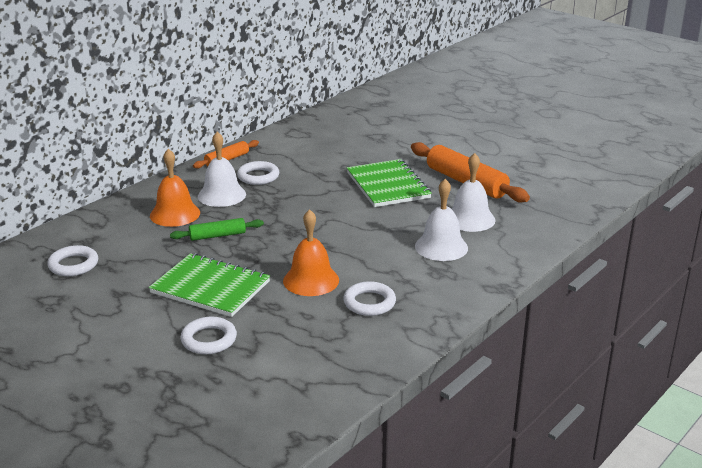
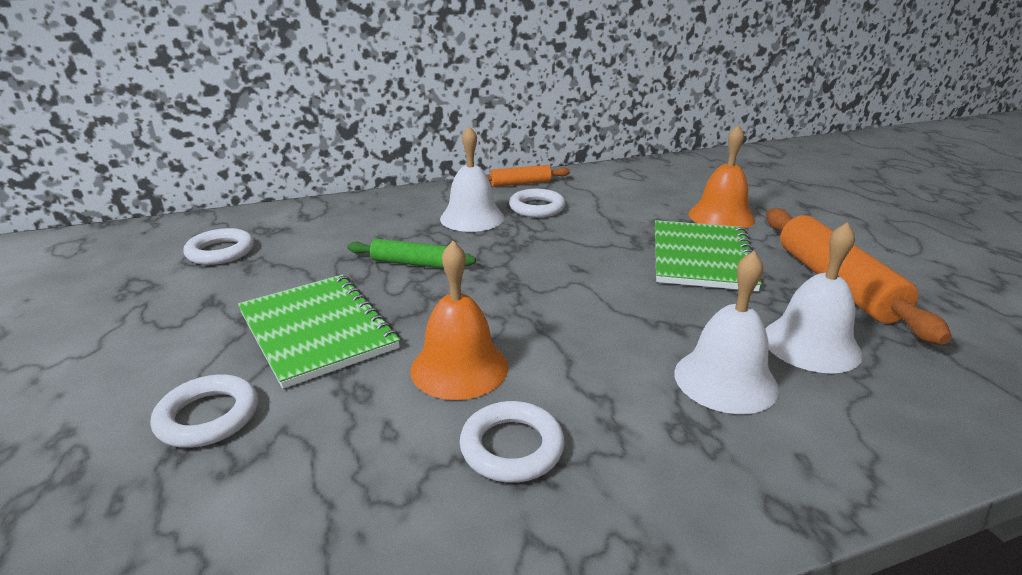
camera: 30 degrees right, 0 degrees up
orange bell [150,149,200,227] -> orange bell moved to [688,125,755,229]

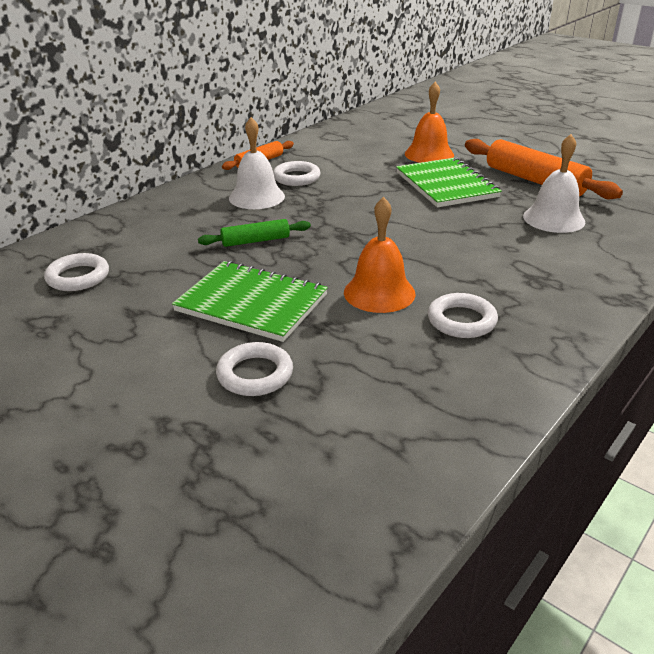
camera: 30 degrees left, 5 degrees up
white bell [674,251,779,414] -> none

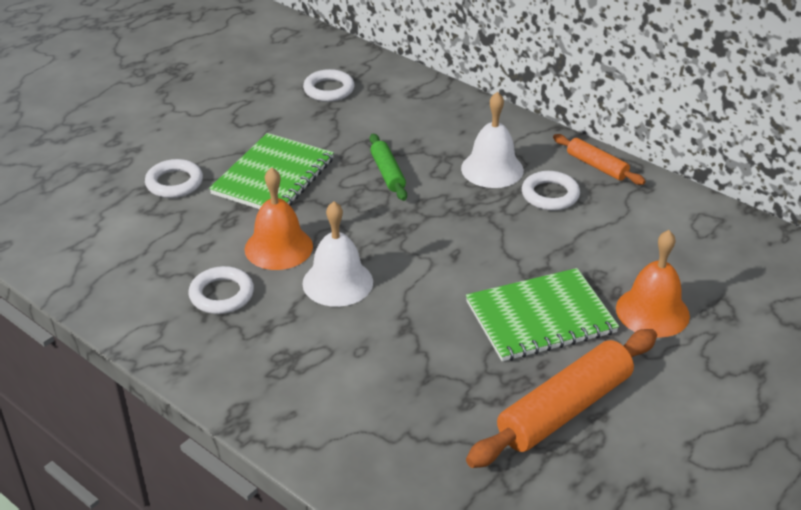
camera: 90 degrees right, 5 degrees up
white bell [523,134,585,233] -> white bell moved to [302,201,373,307]

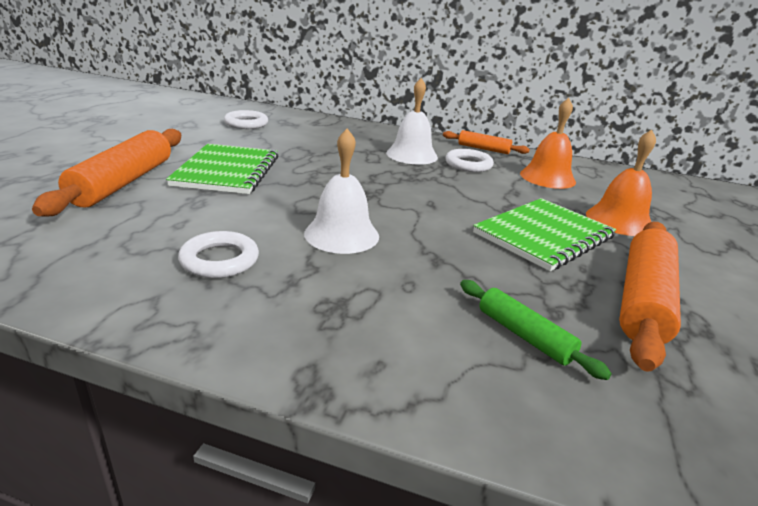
camera: 25 degrees left, 10 degrees down
white ring [145,159,203,198] -> orange rolling pin [32,129,181,217]
orange bell [245,167,313,270] -> orange bell moved to [520,98,576,189]
green rolling pin [370,134,407,201] -> green rolling pin moved to [460,280,612,380]

